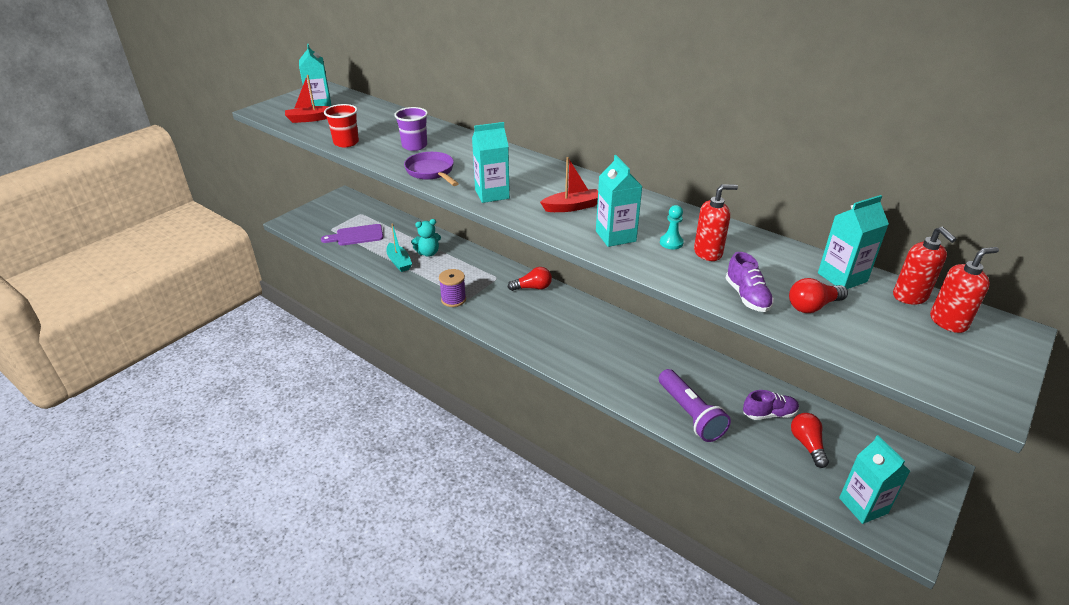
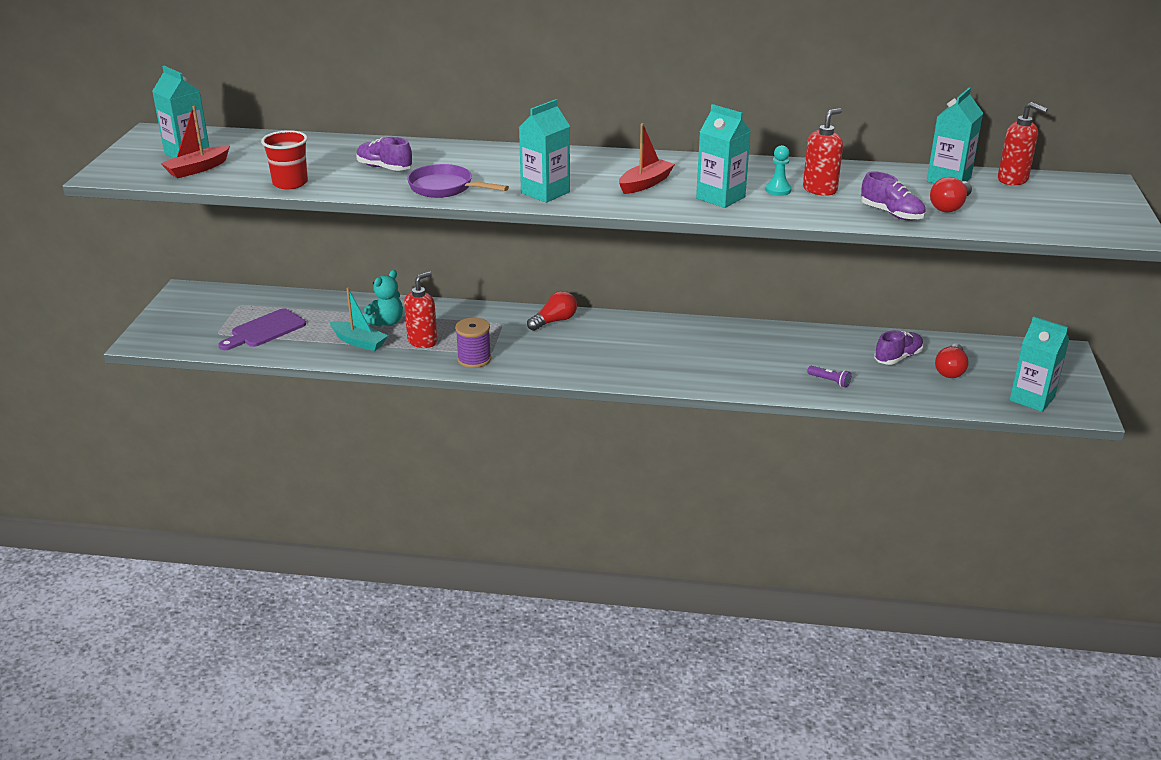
camera: 30 degrees left, 5 degrees down
purple cup [394,107,428,151] -> purple shoe [356,137,412,171]
purple flashlight [659,369,731,442] -> purple flashlight [807,366,851,388], size x0.42
red light bulb [791,413,829,468] -> red light bulb turned 120 degrees counterclockwise [935,344,969,378]
red soap dispenser [930,247,999,333] -> red soap dispenser moved to [404,271,437,348]

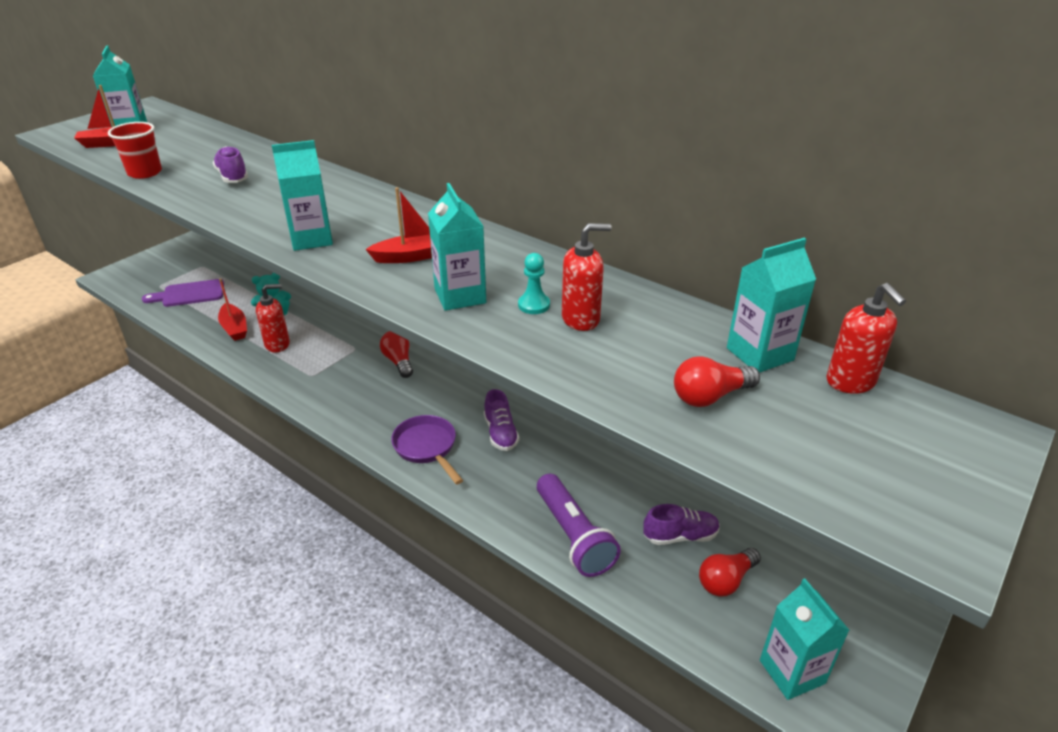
camera: 30 degrees right, 5 degrees up
turquoise boat [330,288,388,351] -> red boat [218,278,247,341]
purple pan [407,164,509,198] -> purple pan moved to [391,415,463,485]
purple spool [455,317,491,368] -> none
red light bulb [527,291,577,331] -> red light bulb turned 105 degrees counterclockwise [380,331,413,378]
purple flashlight [807,366,851,388] -> purple flashlight [537,474,621,577], size x2.37
purple shoe [861,171,926,221] -> purple shoe moved to [484,389,519,451]

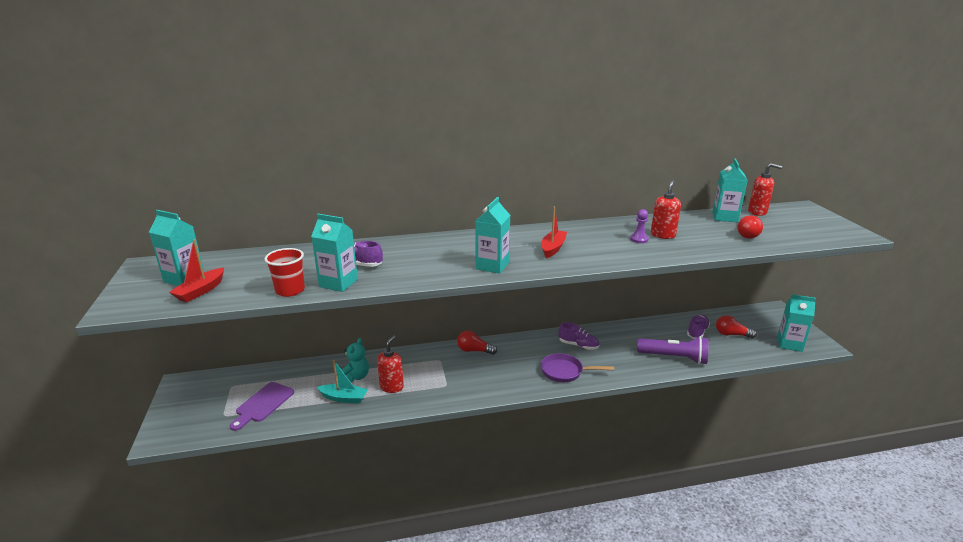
camera: 50 degrees left, 10 degrees down
red boat [218,278,247,341] -> turquoise boat [317,360,368,404]
turquoise carton [428,183,486,311] -> turquoise carton moved to [311,214,358,292]
turquoise pawn [518,253,550,314] -> purple pawn [630,209,649,243]
red light bulb [699,548,761,597] -> red light bulb turned 105 degrees clockwise [716,315,757,338]

